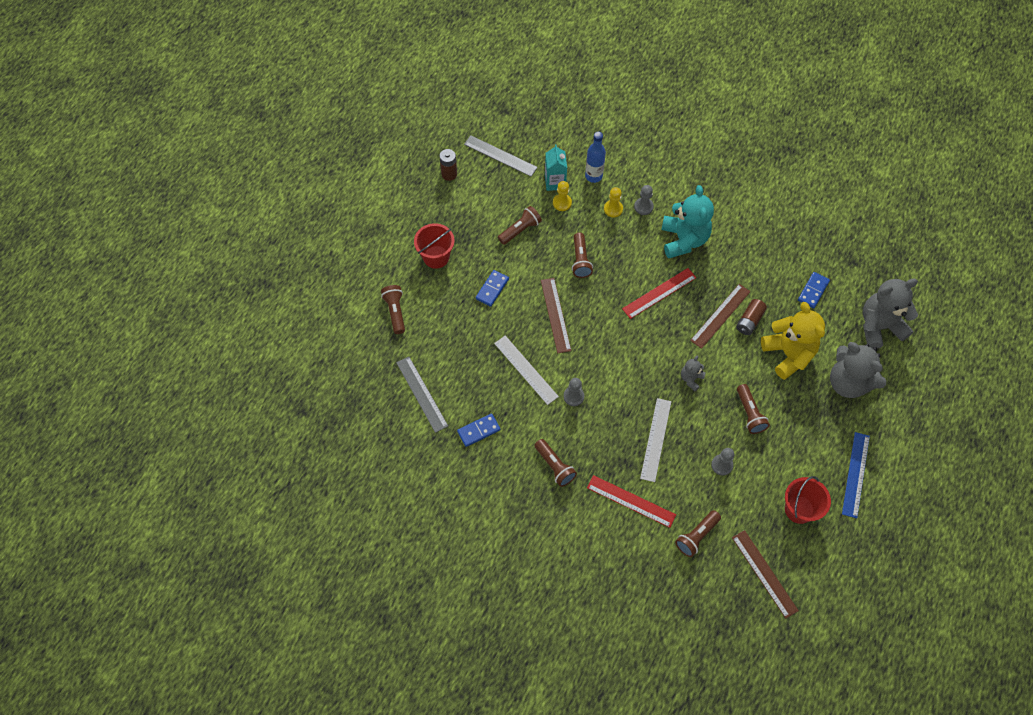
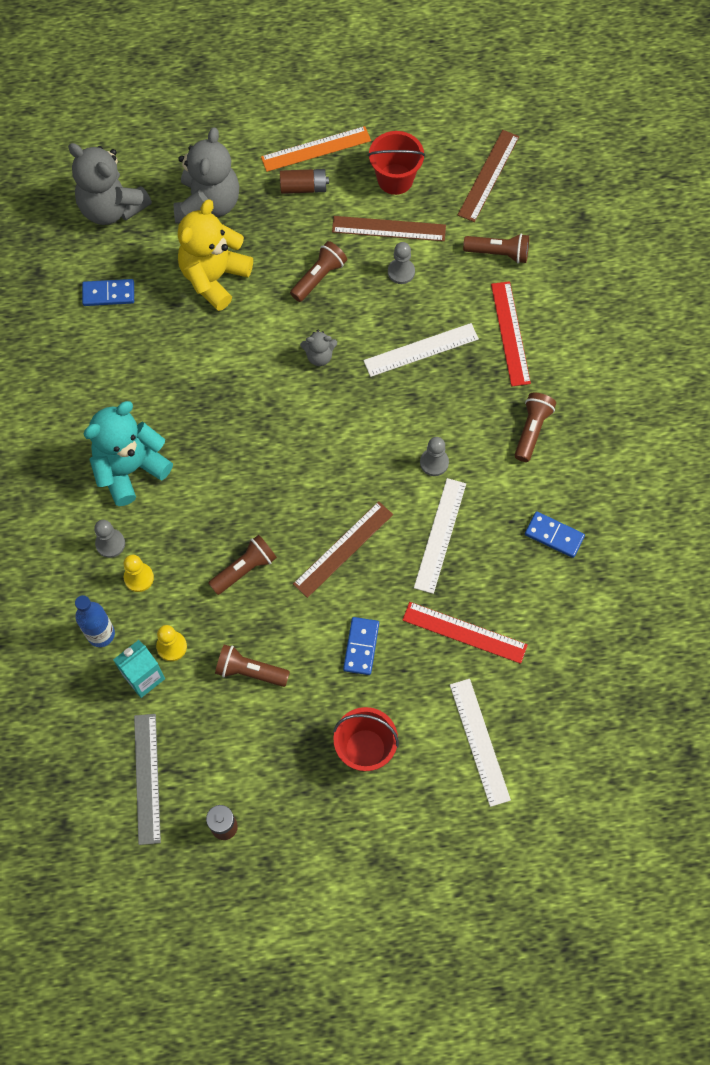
camera: 125 degrees left, 5 degrees up
brown flashlight [381,285,405,334] -> white ruler [450,679,511,807]
grey ruler [396,357,448,433] -> none
blue domino [475,270,509,307] -> blue domino turned 75 degrees counterclockwise [343,617,379,675]
red ruler [622,268,696,319] -> red ruler moved to [402,602,528,664]
brown ruler [690,284,751,349] -> brown ruler moved to [332,216,446,241]
brown battery [736,299,767,335] -> brown battery moved to [280,169,329,194]
blue ruler [842,432,870,518] -> orange ruler [261,126,371,172]

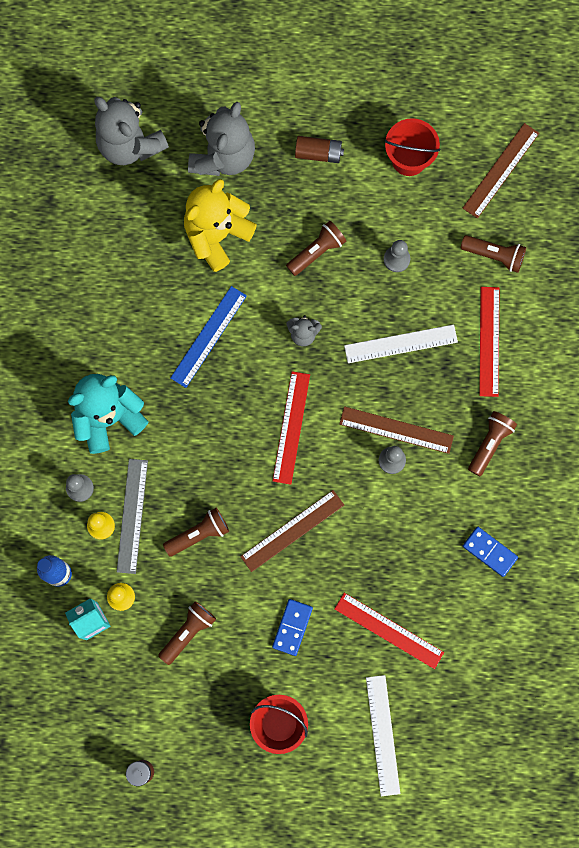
camera: 10 degrees right, 10 degrees up
blue domino [82,279,134,306] -> none
grey ruler [134,714,161,845] -> grey ruler moved to [117,459,148,574]
brown flashlight [215,645,290,687] -> brown flashlight turned 105 degrees clockwise [158,601,216,665]
orange ruler [261,126,371,172] -> none
brown ruler [332,216,446,241] -> brown ruler moved to [339,406,454,454]
white ruler [414,478,466,594] -> none
none -> blue ruler [171,286,247,388]
none -> red ruler [273,371,310,485]

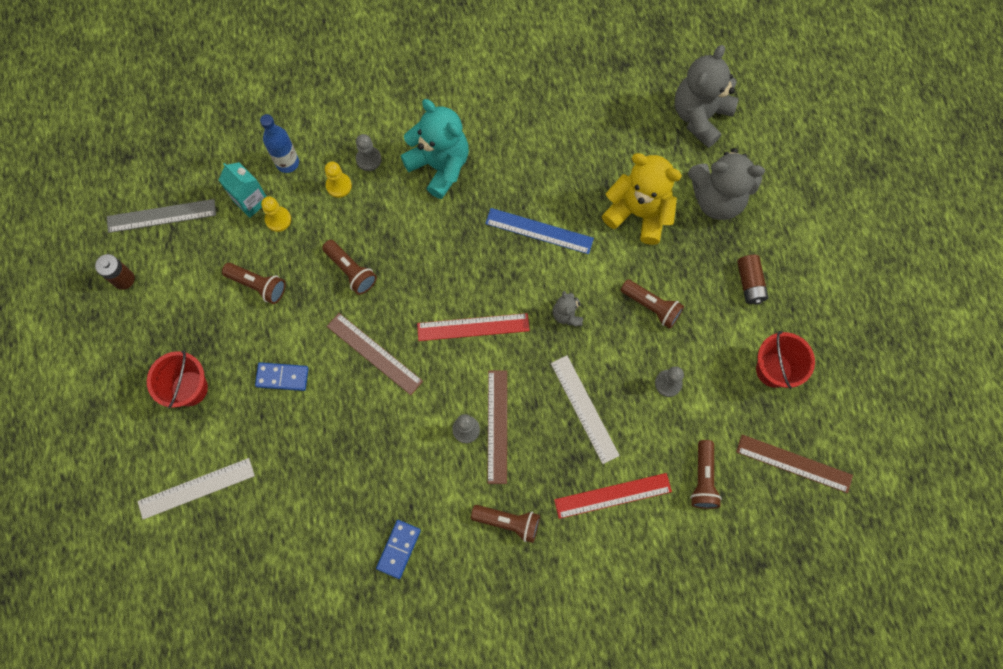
camera: 75 degrees right, 5 degrees down
grey ruler [117,459,148,574] -> grey ruler moved to [107,199,216,233]
red ruler [335,593,444,669] -> none

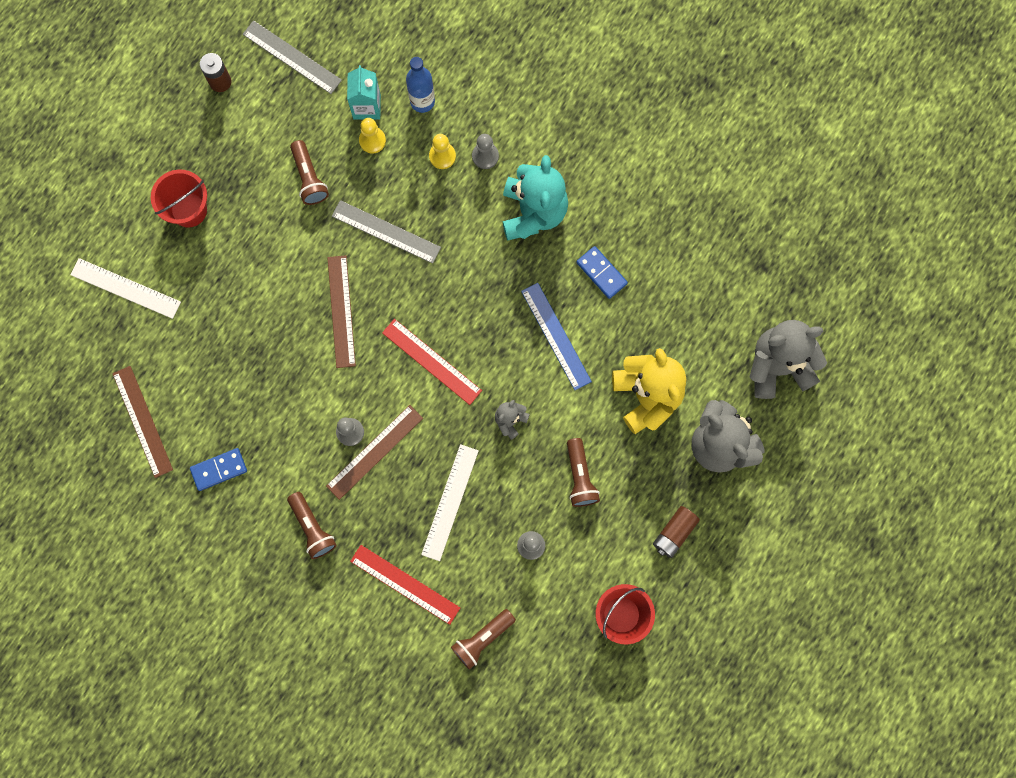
camera: 45 degrees right, 5 degrees up
blue domino [255,362,309,391] -> blue domino moved to [576,246,628,299]
brown flashlight [322,240,377,295] -> grey ruler [332,200,441,264]
brown ruler [736,434,853,493] -> brown ruler moved to [112,366,173,478]

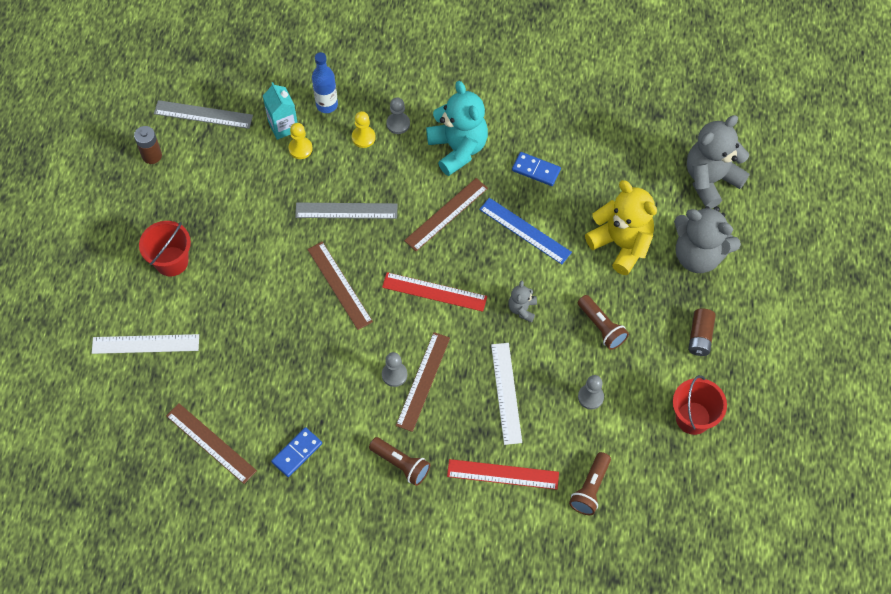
camera: 25 degrees left, 15 degrees down
brown flashlight [290,140,329,205] -> none
none -> brown ruler [404,178,488,251]

